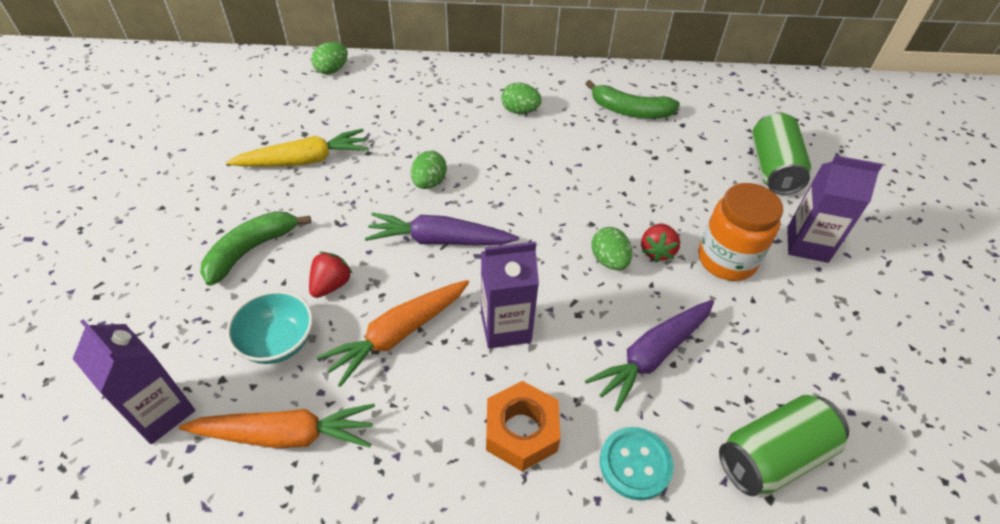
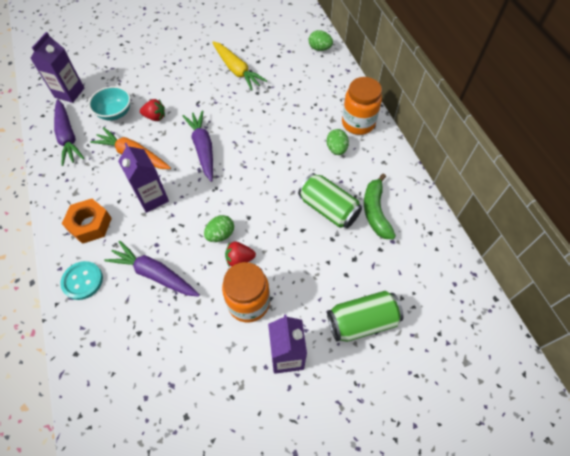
camera: 70 degrees right, 10 degrees up
orange carrot [179,404,375,448] -> purple carrot [54,99,84,166]
green banana [200,211,311,286] -> none
green egg [411,151,447,189] -> none
green can [719,395,849,496] -> green can moved to [298,173,362,228]
none -> orange jar [342,77,382,135]

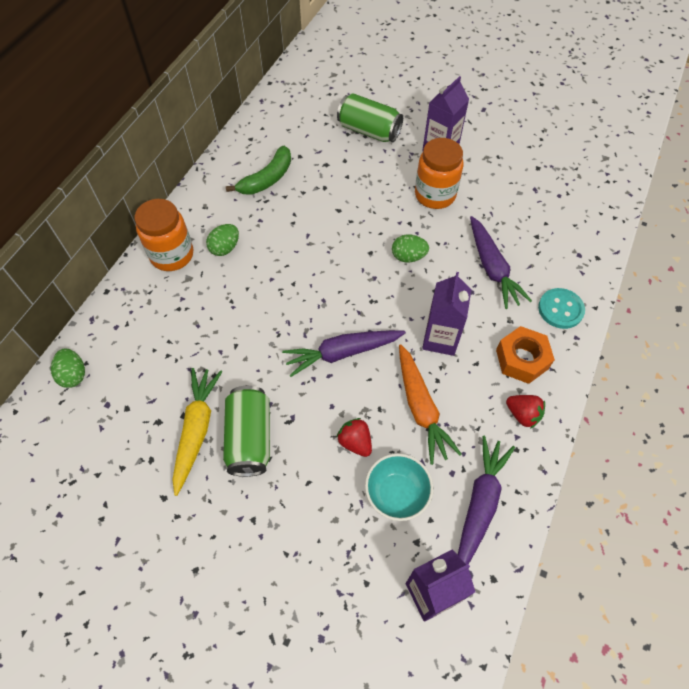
camera: 135 degrees left, 0 degrees up
purple carrot [183,110,213,182] -> purple carrot turned 45 degrees clockwise [282,330,406,377]
red strawberry [225,242,256,267] -> red strawberry moved to [506,395,545,429]
green can [298,173,362,228] -> green can moved to [223,386,270,477]

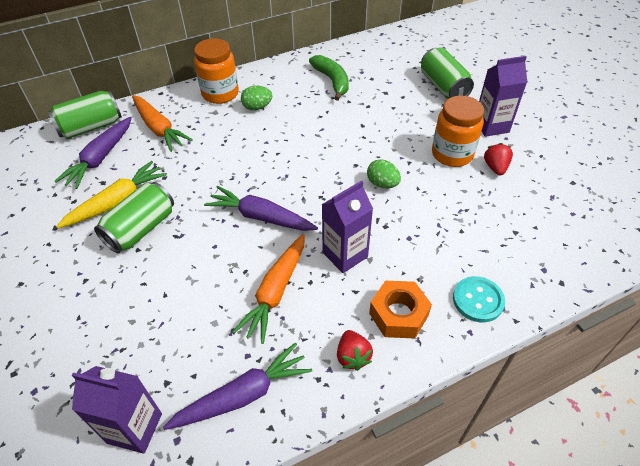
camera: 40 degrees right, 10 degrees down
green egg [51,349,85,388] -> green can [48,91,122,139]
green banana [226,146,291,195] -> green banana turned 105 degrees counterclockwise [309,55,349,101]
red strawberry [336,418,372,457] -> red strawberry moved to [484,143,513,175]
turquoise bowl [365,453,433,521] -> none
purple carrot [470,216,532,309] -> purple carrot moved to [55,117,132,189]
none -> orange carrot [132,95,193,152]

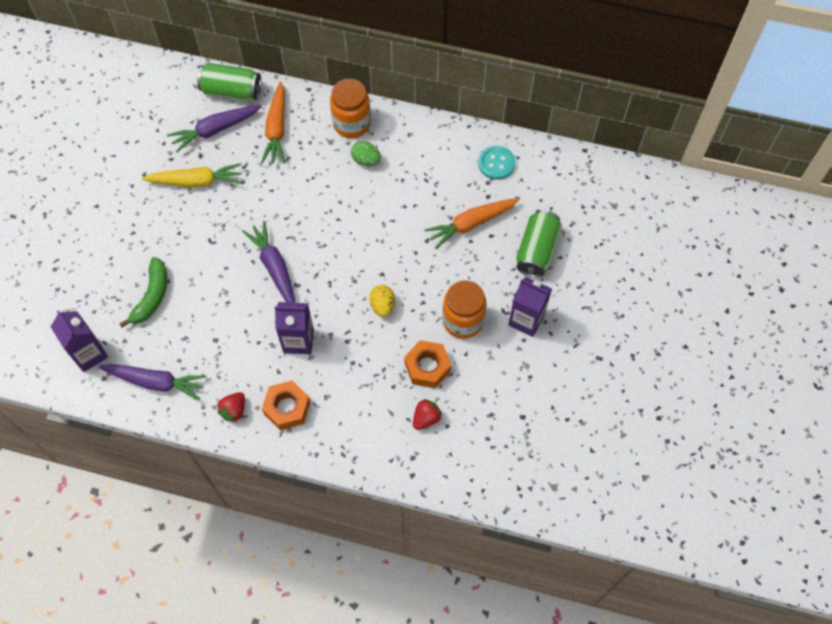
camera: 40 degrees right, 15 degrees up
green can [94,182,174,253] -> none
orange carrot [233,234,305,344] -> orange carrot moved to [424,198,519,249]
green banana [309,55,349,101] -> green banana moved to [119,257,167,328]
green egg [367,159,401,188] -> yellow egg [369,285,395,317]
turquoise button [453,276,505,322] -> turquoise button moved to [478,146,515,180]
red strawberry [484,143,513,175] -> red strawberry moved to [413,399,442,430]
none -> orange nut [404,340,451,388]

